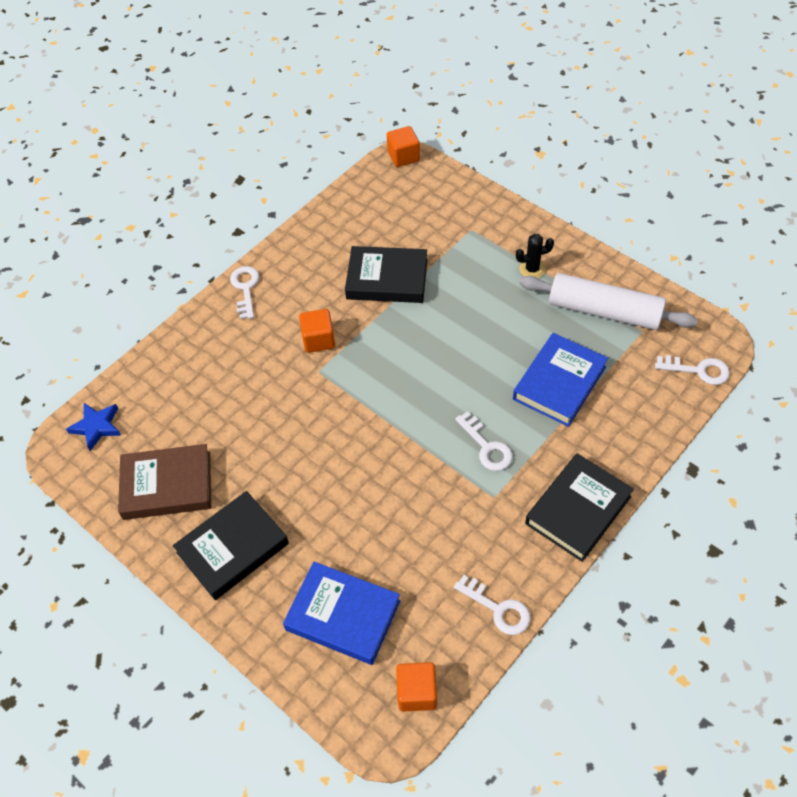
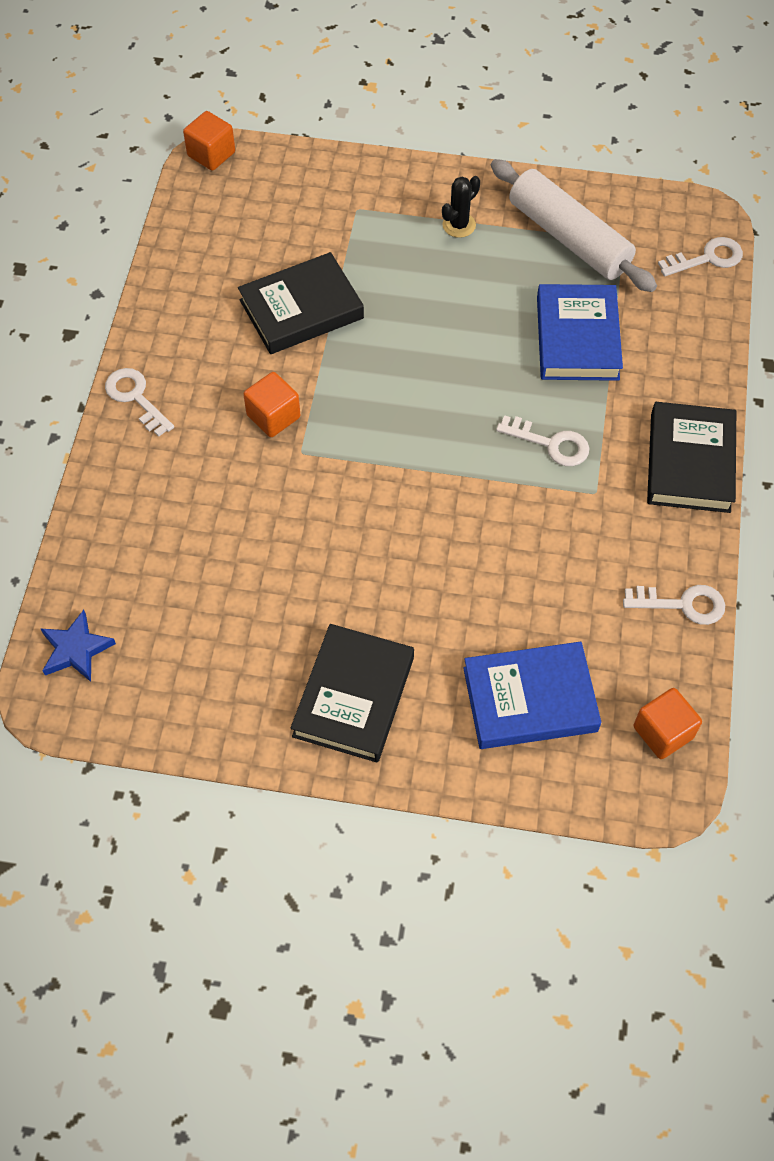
camera: 35 degrees left, 5 degrees up
brown book [118,444,211,520] -> none
white rolling pin [520,273,698,330] -> white rolling pin turned 60 degrees clockwise [491,159,657,292]

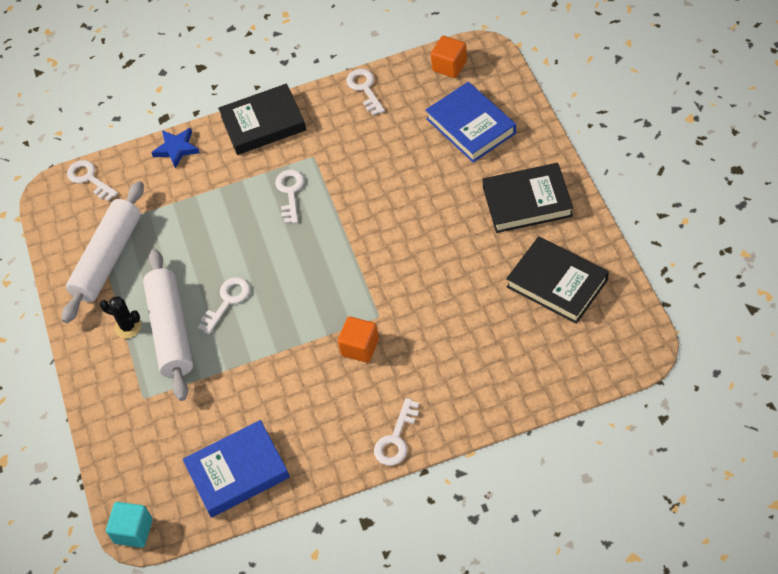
camera: 110 degrees left, 5 degrees down
blue star [41,610,116,682] -> blue star moved to [151,128,200,169]
orange cube [183,111,235,171] -> turquoise cube [106,502,152,548]
black book [238,252,364,354] -> black book moved to [506,236,609,324]
blue book [537,284,623,381] -> blue book moved to [183,420,290,518]
none -> white rolling pin [143,249,193,401]
none -> white key [198,277,250,334]

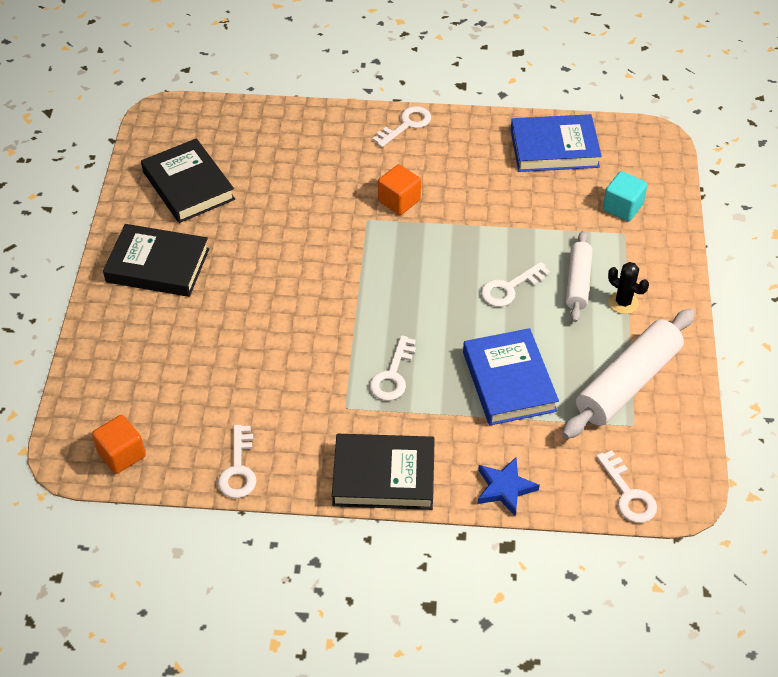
camera: 165 degrees left, 5 degrees down
turquoise cube [106,502,152,548] -> turquoise cube moved to [603,171,648,221]
white rolling pin [143,249,193,401] -> white rolling pin [566,231,593,322], size x0.60
blue book [425,82,516,163] -> blue book moved to [463,328,559,425]

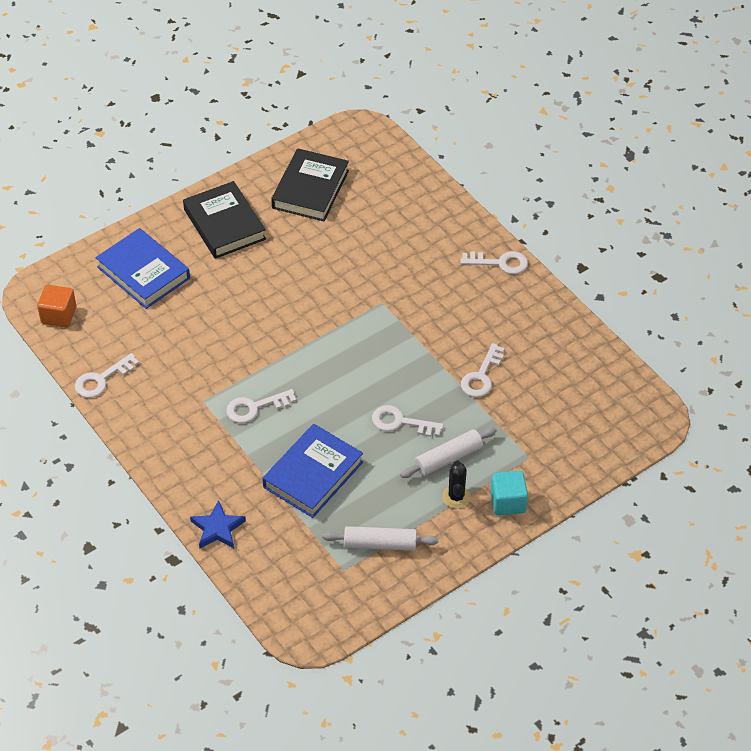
camera: 50 degrees right, 0 degrees up
black book [332,434,435,510] -> none
orange cube [378,165,421,215] -> none
blue book [511,114,602,172] -> blue book moved to [95,228,190,309]
white rolling pin [562,309,695,439] -> white rolling pin [323,526,438,551], size x0.60
white key [596,450,657,523] -> white key moved to [461,343,505,397]
turquoise cube [603,171,648,221] -> turquoise cube moved to [490,471,528,516]

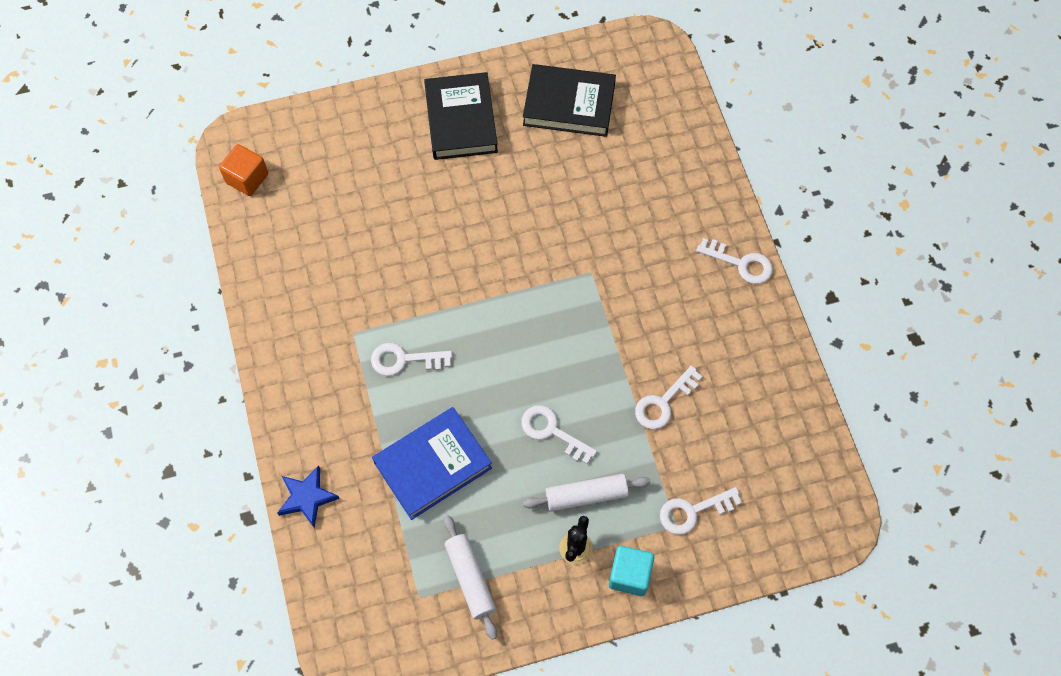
camera: 20 degrees right, 15 degrees up
white key [75,353,139,398] -> white key moved to [660,487,742,535]
blue book [95,228,190,309] -> none
black book [271,148,349,221] -> black book turned 60 degrees clockwise [523,64,616,137]
white rolling pin [323,526,438,551] -> white rolling pin turned 45 degrees clockwise [444,515,497,640]

